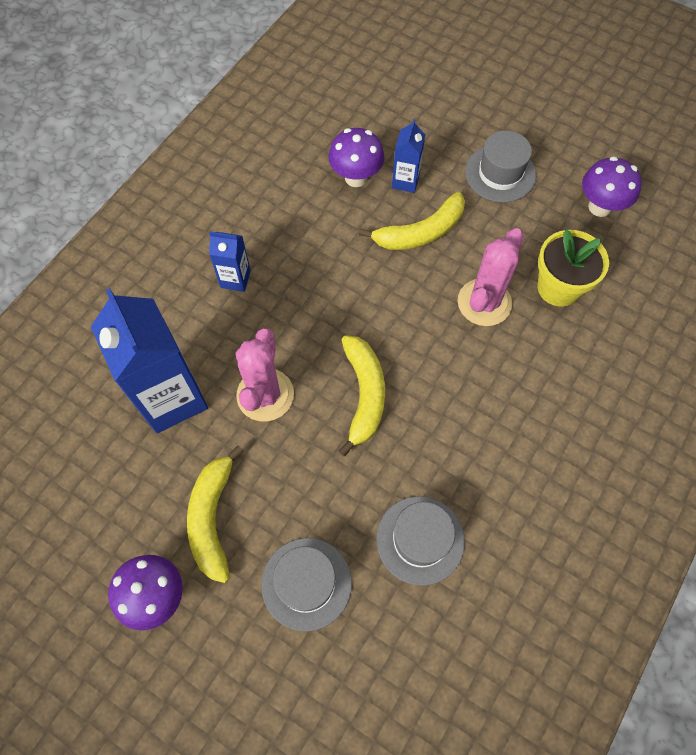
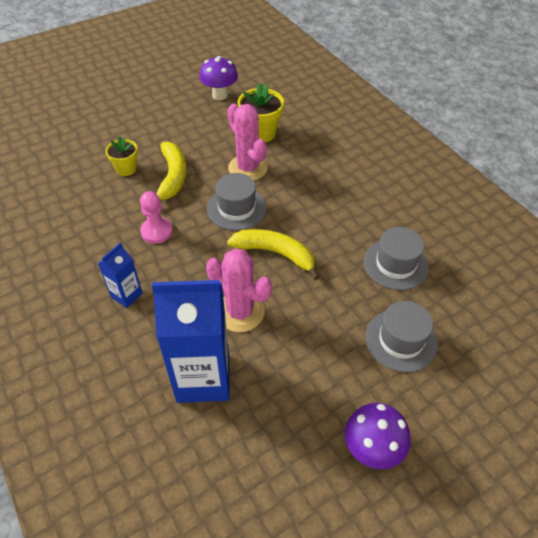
camera: 65 degrees left, 15 degrees down
yellow banana [187,446,243,583] -> none
purple mushroom [328,128,384,187] -> none
blue carton [392,119,425,193] -> yellow flower pot [106,136,138,176]
grey hat [465,131,536,203] -> grey hat moved to [207,173,266,231]
none -> pink pawn [140,191,173,244]

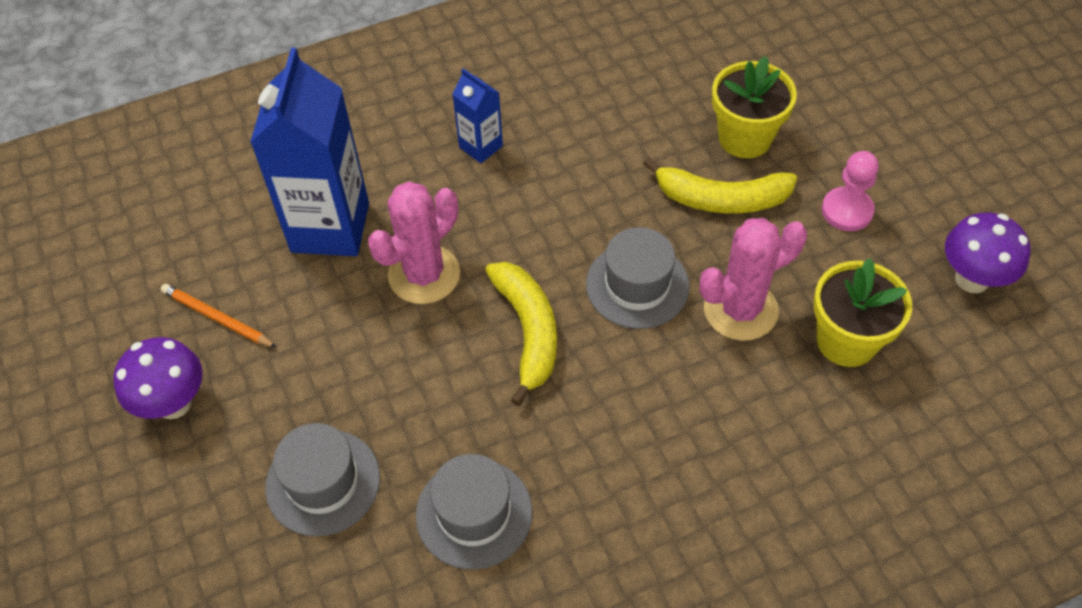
camera: 100 degrees right, 5 degrees up
yellow flower pot [106,136,138,176] -> yellow flower pot [712,56,797,158], size x1.56
pink pawn [140,191,173,244] -> pink pawn moved to [822,151,879,231]
yellow banana [227,229,320,280] -> yellow banana turned 45 degrees counterclockwise [485,262,557,406]
none -> orange pencil [161,284,277,348]

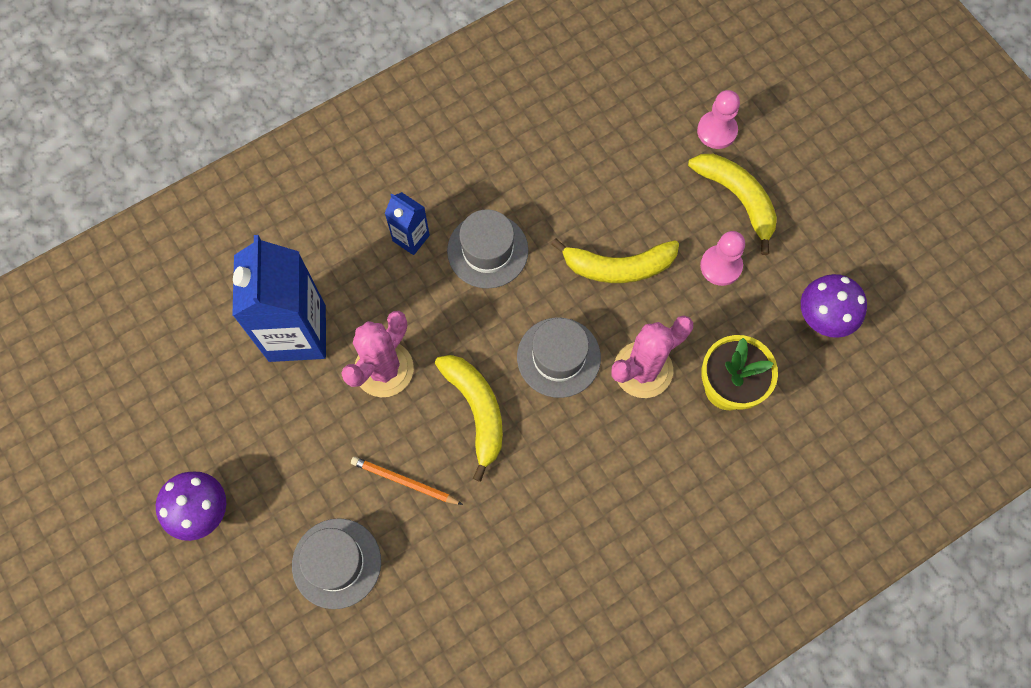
camera: 10 degrees left, 15 degrees up
orange pencil [161,284,277,348] -> orange pencil moved to [351,457,463,505]
grey hat [416,454,533,569] -> grey hat moved to [447,209,528,289]
yellow flower pot [712,56,797,158] -> none
none -> yellow banana [688,154,777,255]
none -> pink pawn [697,90,740,149]

